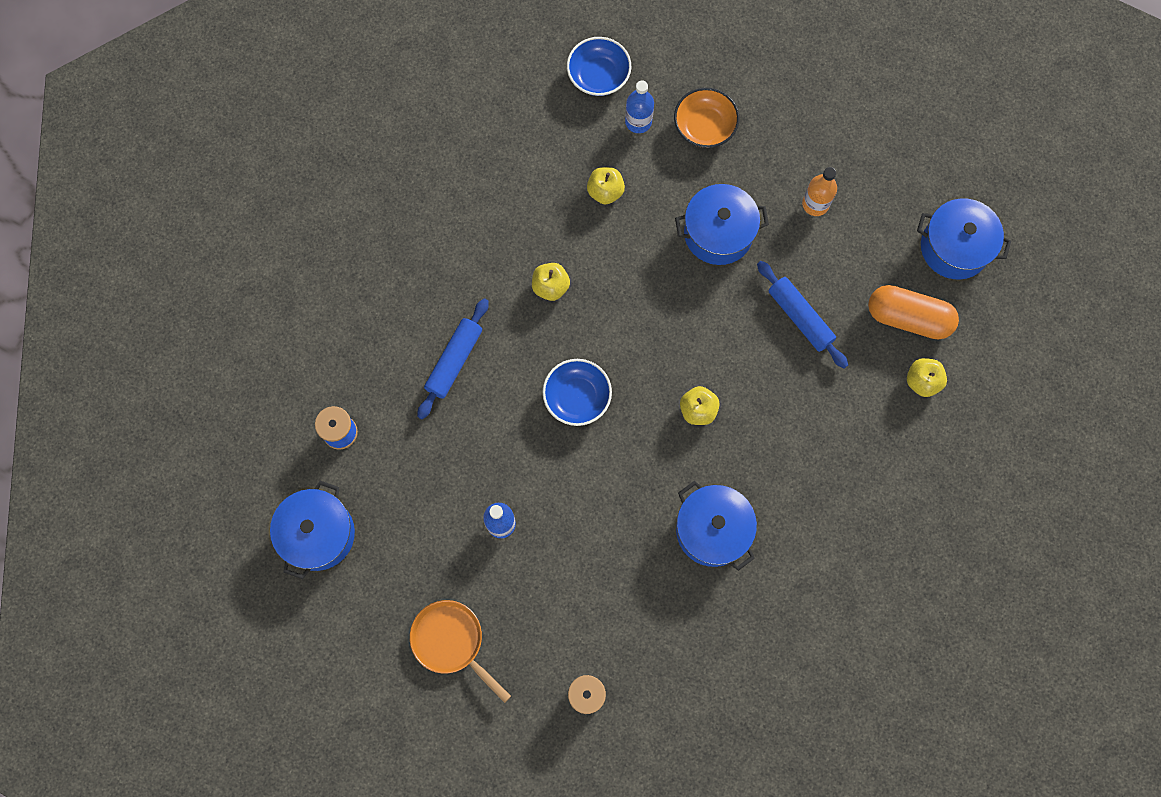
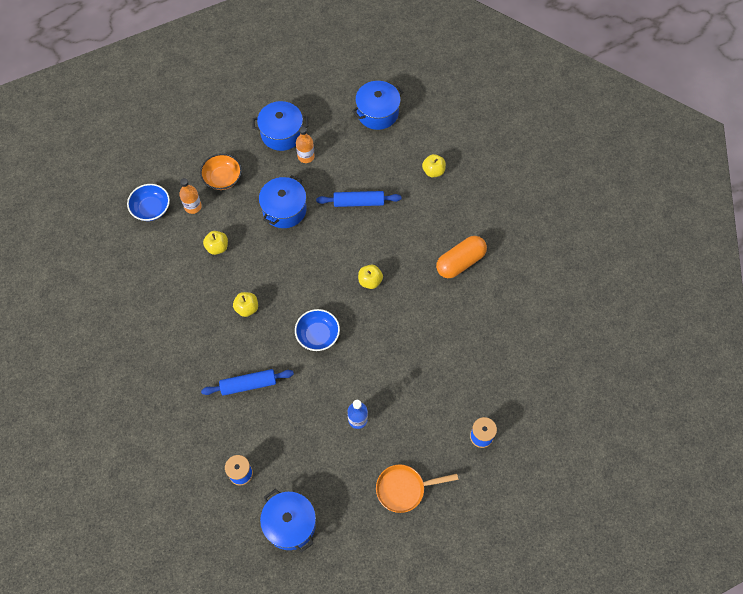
camera: 55 degrees left, 10 degrees down
blue rolling pin [417,298,489,419] -> blue rolling pin turned 75 degrees counterclockwise [201,369,294,396]
blue bottle [625,80,654,133] -> orange bottle [179,178,202,214]
blue pot [676,481,757,571] -> blue pot moved to [252,101,308,151]
orange capsule [868,285,959,340] -> orange capsule moved to [436,236,487,278]

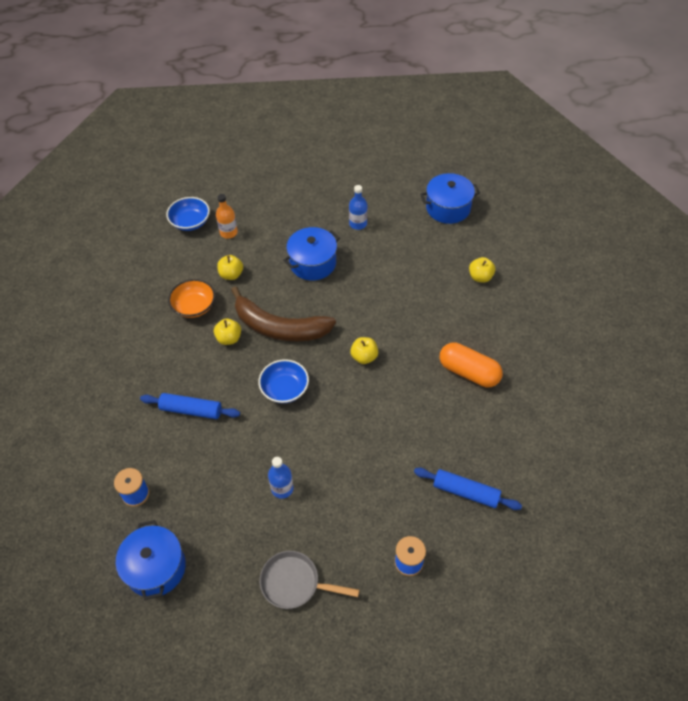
camera: 25 degrees right, 10 degrees down
orange bowl [200,154,242,190] -> orange bowl moved to [168,279,215,318]
blue pot [252,101,308,151] -> none
orange bottle [296,126,315,163] -> blue bottle [349,185,368,230]
blue rolling pin [316,191,401,207] -> blue rolling pin moved to [414,467,522,510]
orange pan [376,465,458,513] -> grey pan [260,551,359,609]
orange capsule [436,236,487,278] -> orange capsule turned 45 degrees clockwise [440,342,503,387]
none -> brown banana [231,286,336,341]

